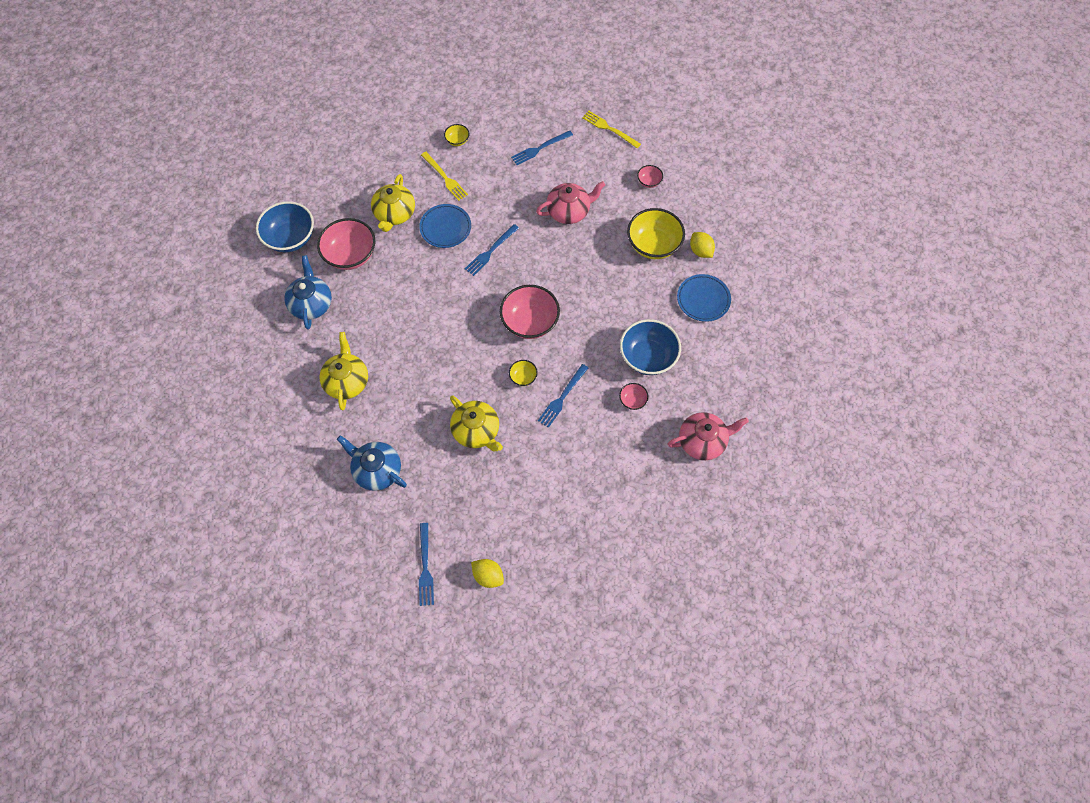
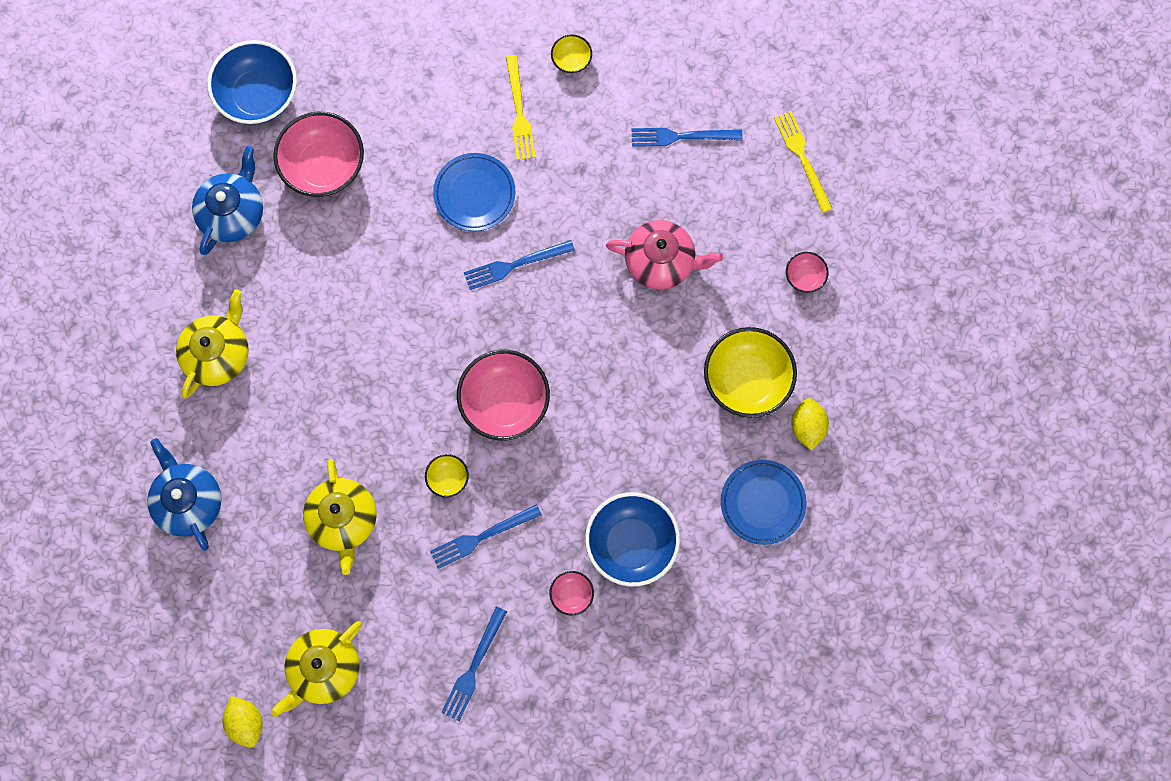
camera: 30 degrees right, 10 degrees up
yellow teapot [371,174,415,232] -> yellow teapot moved to [271,621,362,717]
blue fork [419,523,434,606] -> blue fork moved to [441,606,507,721]
pink teapot [668,412,749,460] -> none

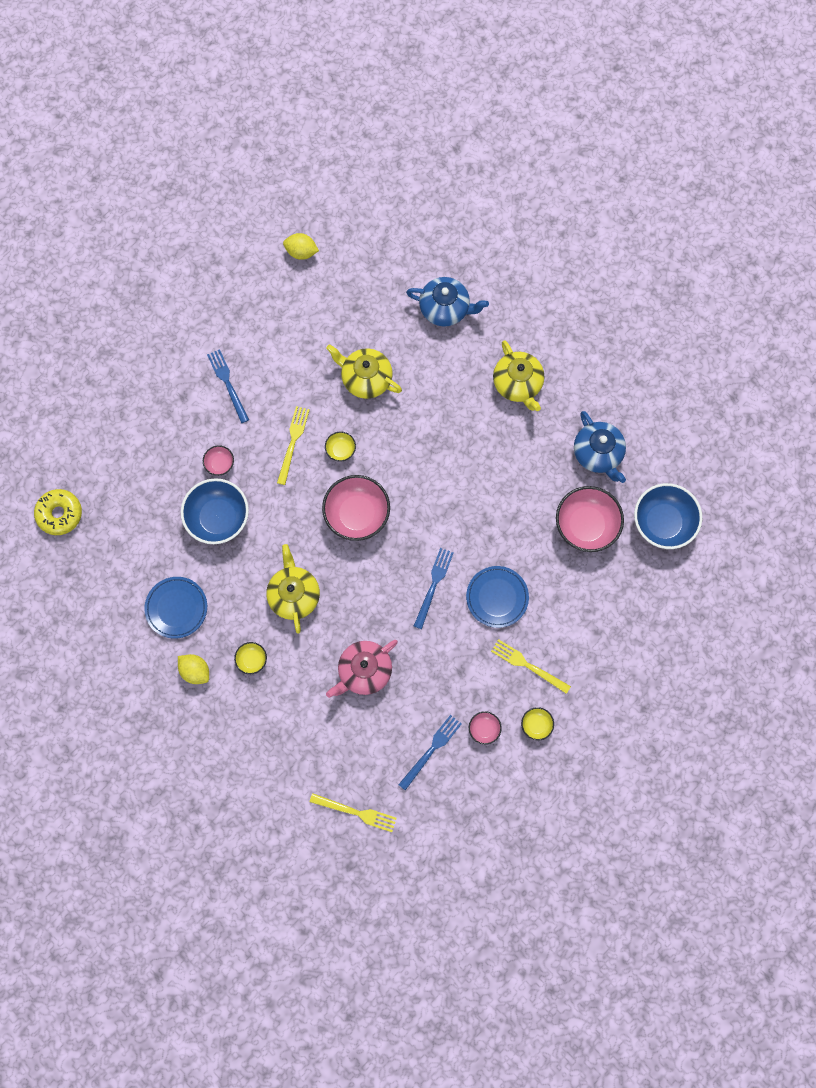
camera: 130 degrees right, 0 degrees up
yellow teapot [271,621,362,717] -> yellow teapot moved to [266,544,320,633]
blue fork [430,504,542,569] -> yellow fork [277,406,310,485]
yellow bowl [704,327,797,418] -> yellow bowl [234,642,267,674], size x0.47
pink bowl [786,252,828,293] -> pink bowl moved to [469,711,502,745]
none -> yellow donut [34,489,82,535]

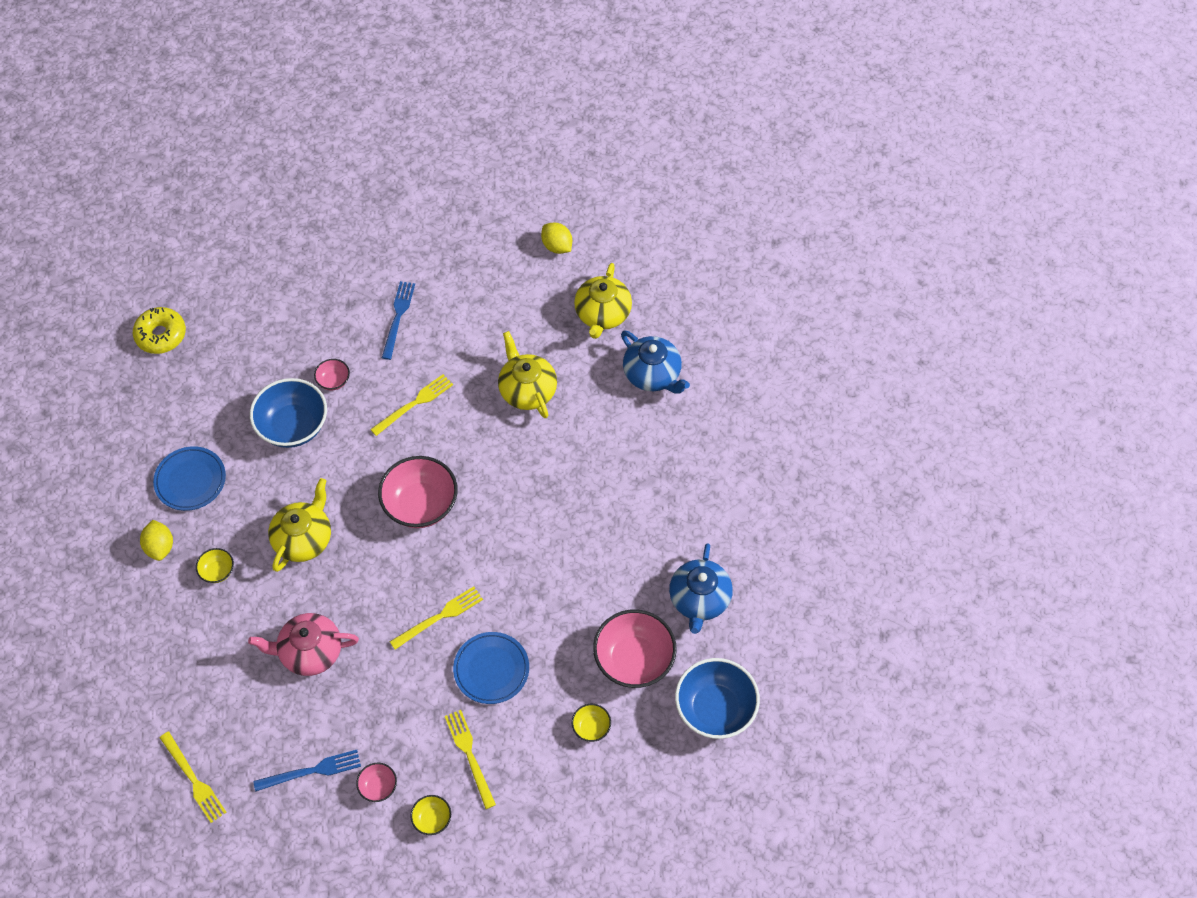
camera: 35 degrees right, 15 degrees down
yellow bowl [325,432,356,461] -> yellow bowl moved to [572,704,611,742]
blue fork [414,548,454,629] -> yellow fork [390,586,483,650]
yellow teapot [493,340,544,411] -> yellow teapot moved to [574,263,632,339]

